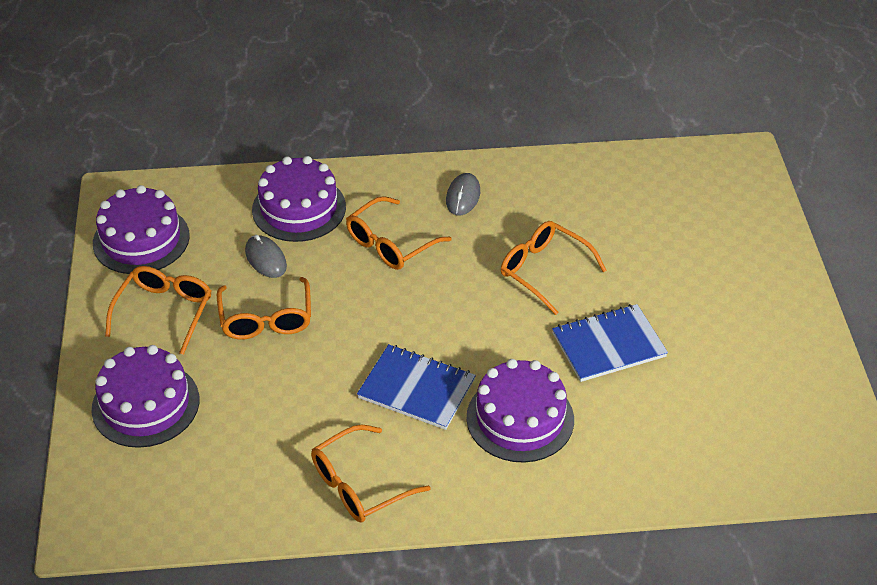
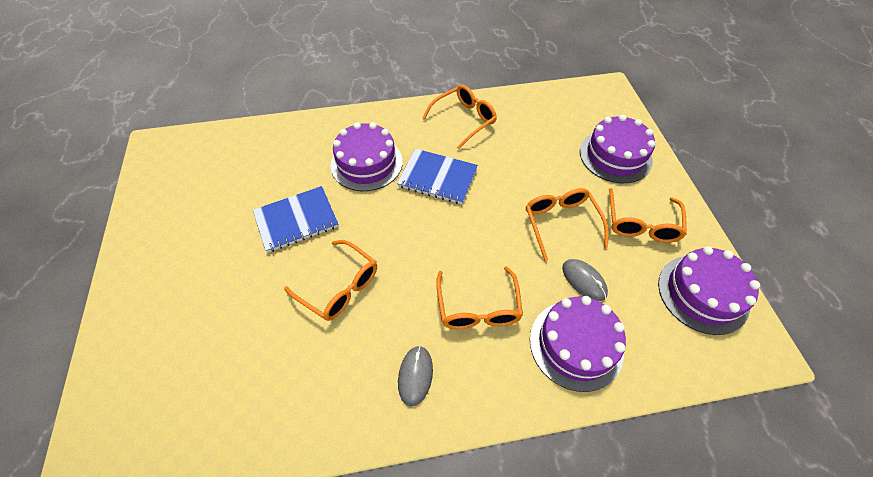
camera: 175 degrees right, 10 degrees up
orange glasses [346,196,452,270] -> orange glasses turned 135 degrees clockwise [436,266,523,329]

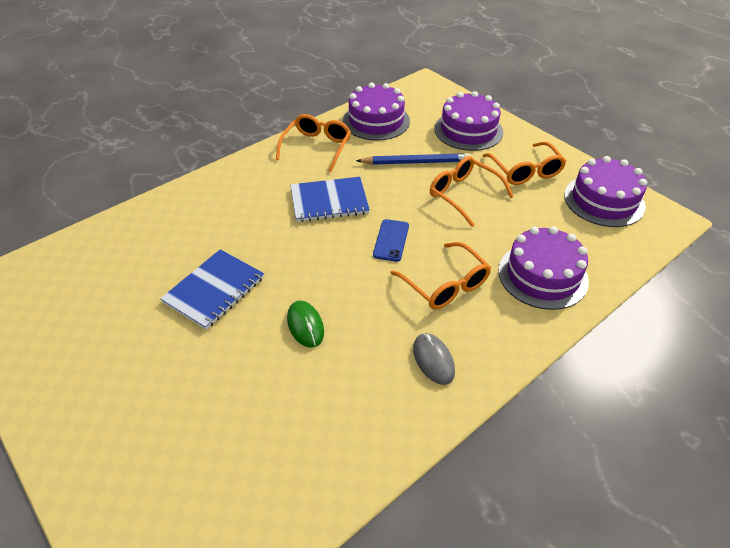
camera: 30 degrees left, 10 degrees down
orange glasses [284,240,377,321] -> green mouse [287,300,324,348]
purple cake [330,122,403,191] -> purple cake moved to [343,82,410,141]
grey mouse [562,259,608,301] -> none
none -> blue pencil [356,153,471,165]
none -> blue phone [373,219,409,262]

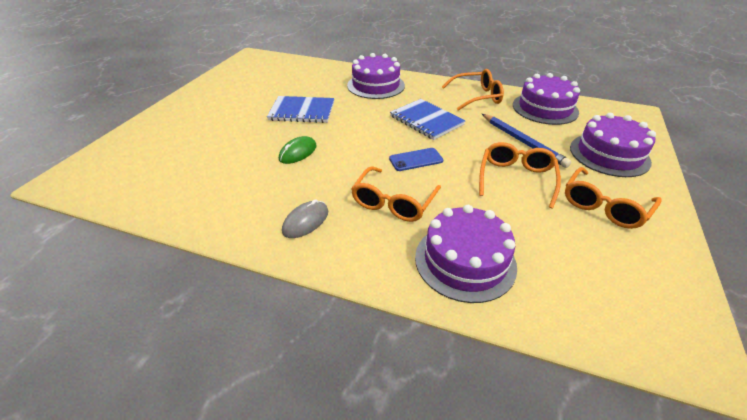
camera: 60 degrees right, 5 degrees down
purple cake [564,156,647,227] -> purple cake moved to [347,53,405,99]

